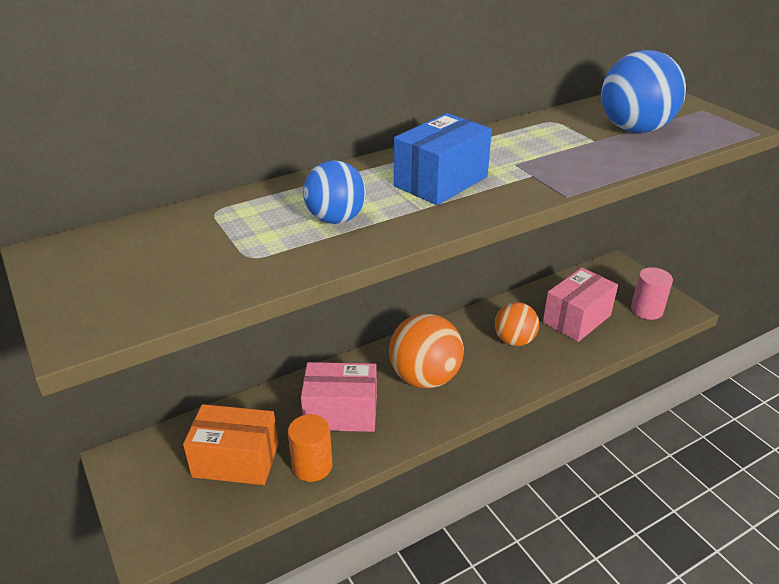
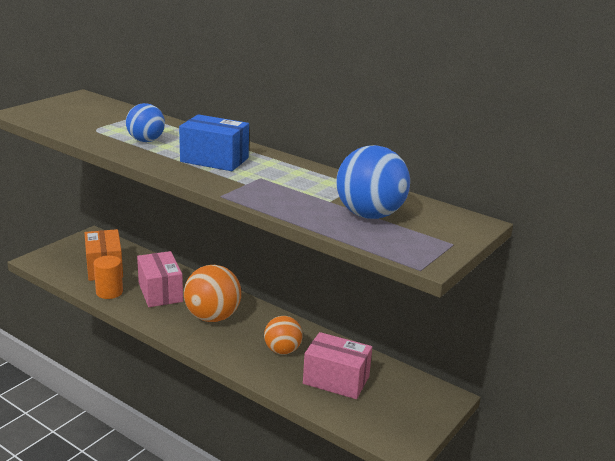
camera: 65 degrees right, 10 degrees down
pink cylinder [631,267,673,320] -> none

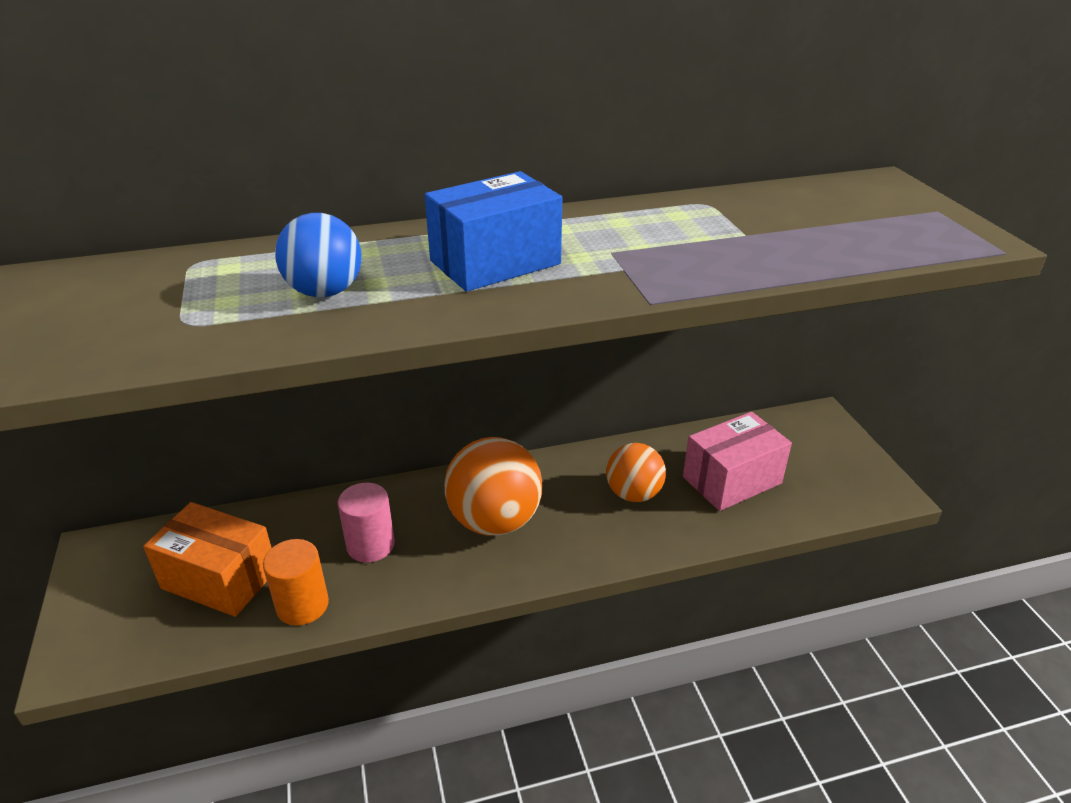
camera: 50 degrees left, 10 degrees up
pink box [137,251,183,307] -> pink cylinder [338,483,395,563]
blue ball [336,145,410,219] -> none

